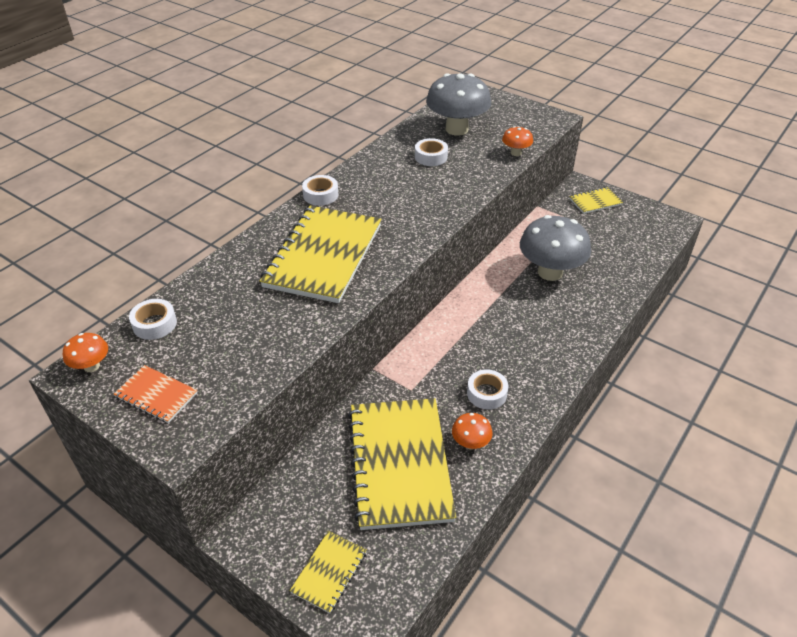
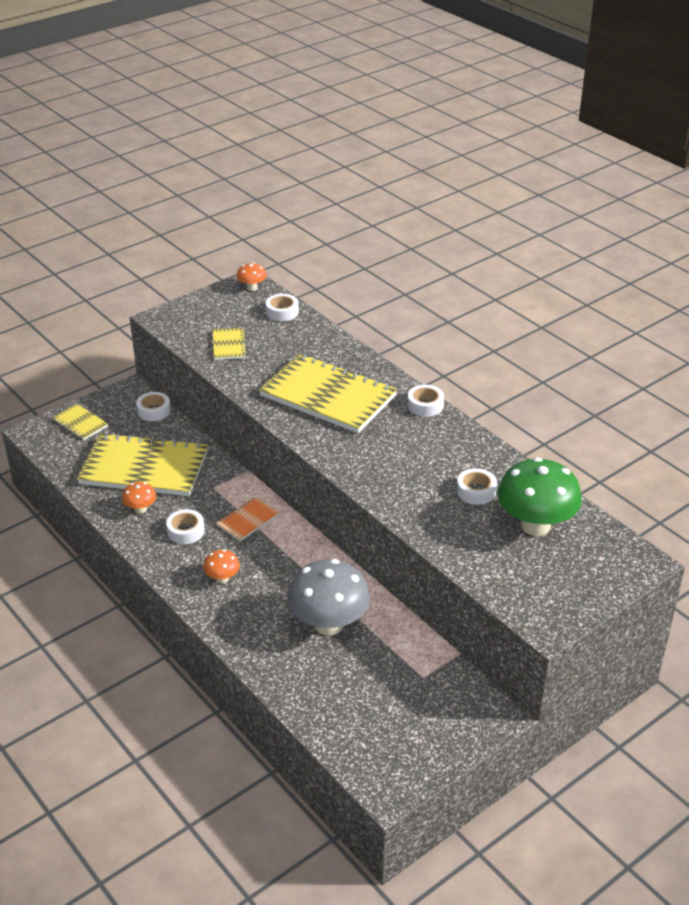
camera: 105 degrees right, 5 degrees down
orange notebook [114,365,197,423] -> orange notebook moved to [217,497,280,541]
grey mushroom [426,73,491,135] -> green mushroom [497,457,582,536]
orange mushroom [502,126,533,156] -> orange mushroom moved to [203,549,240,583]
yellow notebook [569,187,623,214] -> yellow notebook moved to [213,327,247,360]
none -> white tape [136,392,171,421]

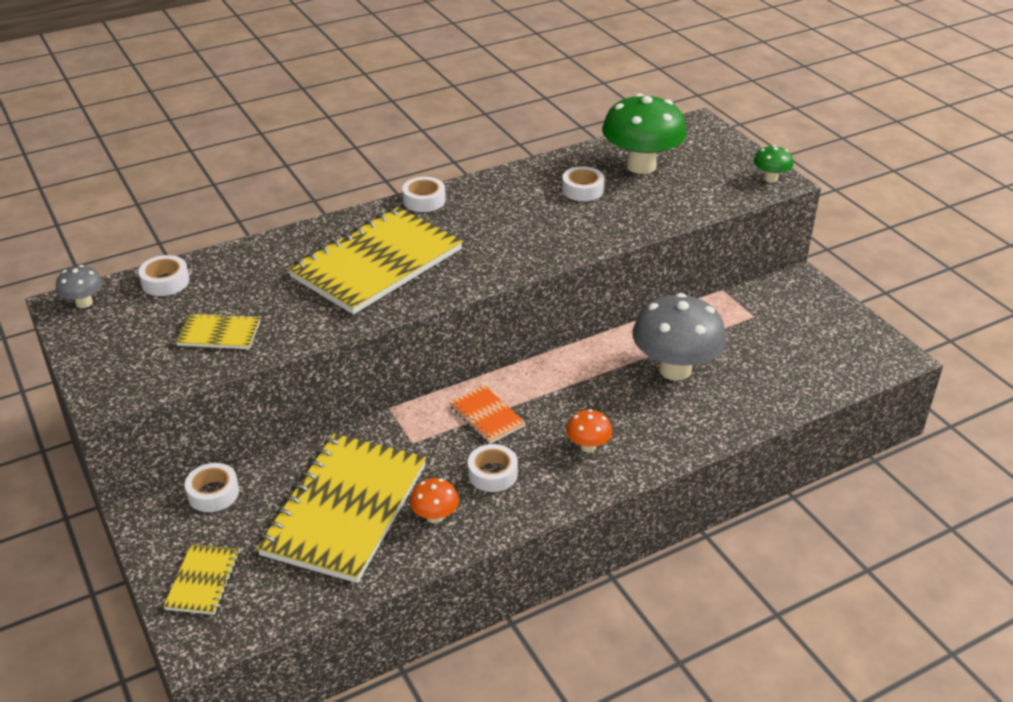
camera: 80 degrees left, 0 degrees up
yellow notebook [52,404,108,440] -> yellow notebook turned 45 degrees counterclockwise [163,544,240,615]
orange mushroom [237,262,267,291] -> grey mushroom [56,265,103,308]
none -> green mushroom [754,145,793,183]

